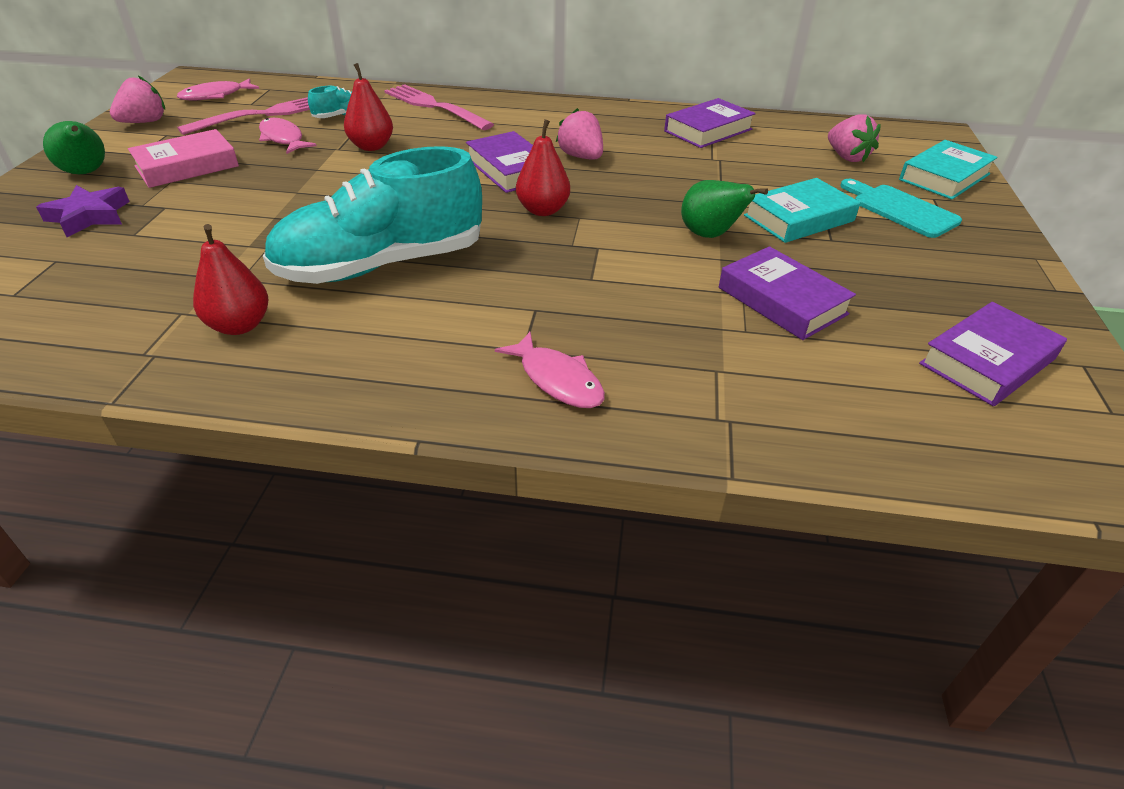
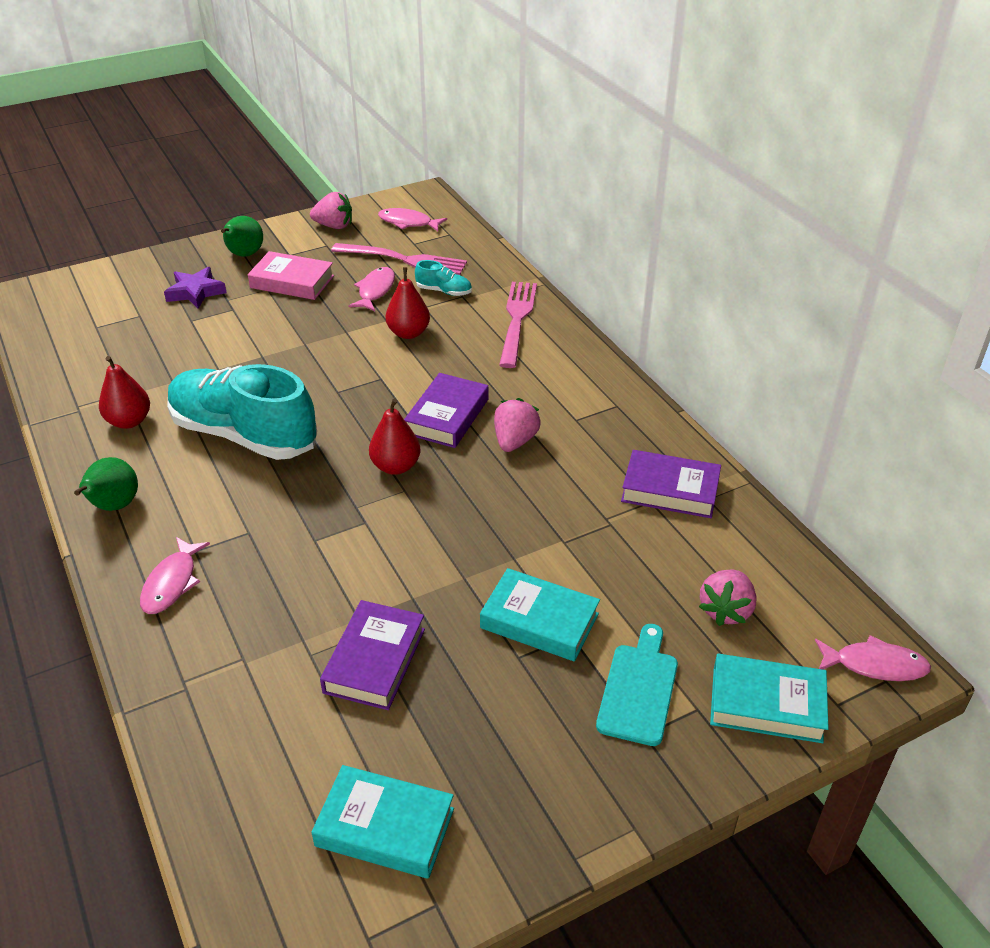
camera: 55 degrees right, 0 degrees up
green pear [681,180,768,238] -> green pear moved to [74,457,138,511]
purple book [919,302,1067,406] -> turquoise book [311,765,454,879]
none -> pink fish [815,635,931,681]

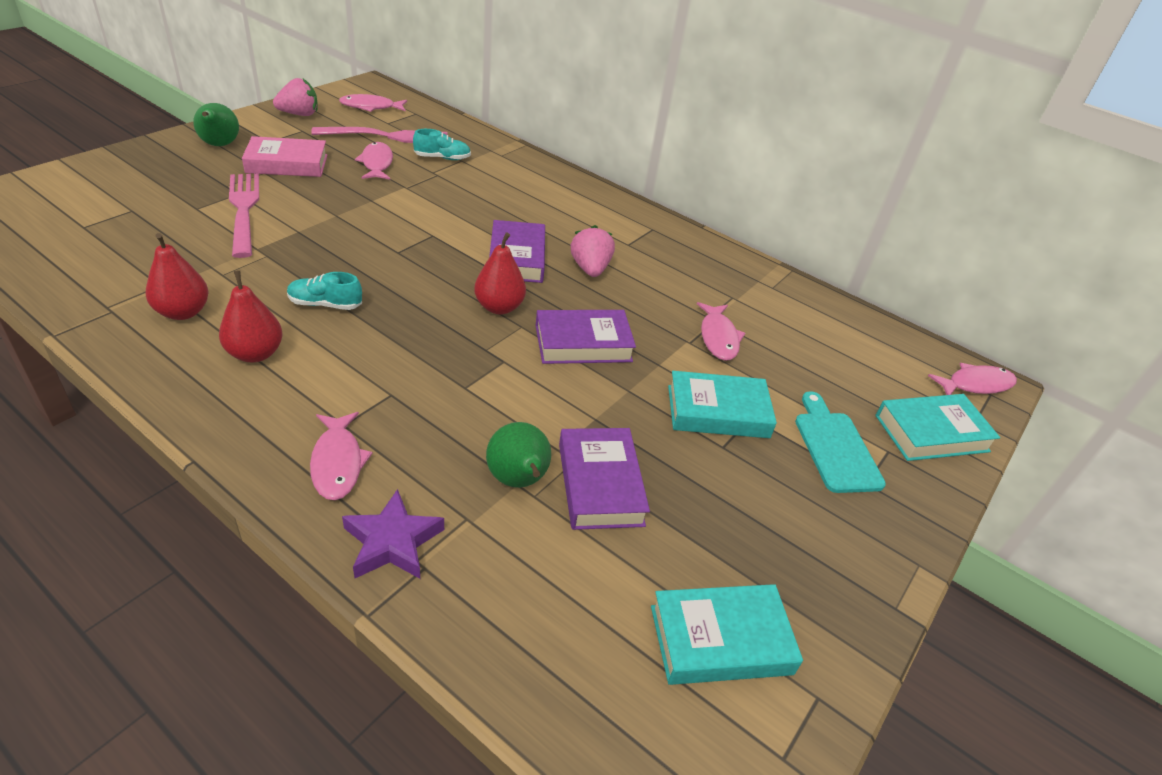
camera: 30 degrees left, 0 degrees up
green pear [74,457,138,511] -> green pear moved to [486,422,551,488]
purple star [164,267,227,309] -> purple star moved to [342,489,444,579]
turquoise shoe [167,364,317,460] -> turquoise shoe [287,272,362,310], size x0.40
red pear [385,267,430,339] -> red pear moved to [219,270,283,362]
pink fork [499,282,537,368] -> pink fork moved to [229,174,259,258]
purple book [621,450,721,518] -> purple book moved to [535,310,636,364]
pink strawberry [699,569,757,626] -> none
none -> pink fish [697,302,745,361]

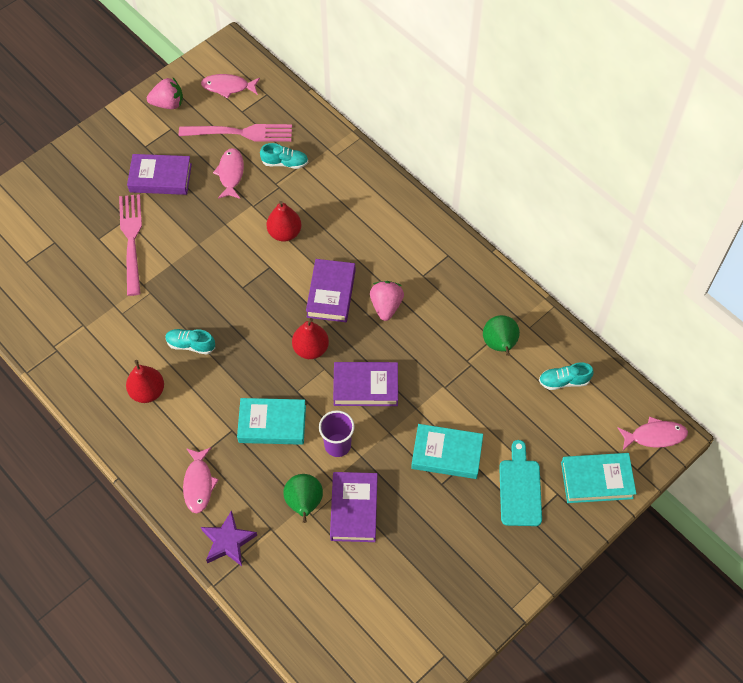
camera: 15 degrees right, 20 degrees up
red pear [146,233,208,320] -> red pear moved to [267,201,301,242]
green pear [193,103,239,146] -> green pear moved to [483,315,520,356]
pink book [242,136,327,177] -> purple book [127,154,192,195]
turquoise book [651,584,803,685] -> turquoise book moved to [237,398,306,445]
pink fish [697,302,745,361] -> none
none -> purple cup [319,410,355,457]
none -> turquoise shoe [539,363,593,390]

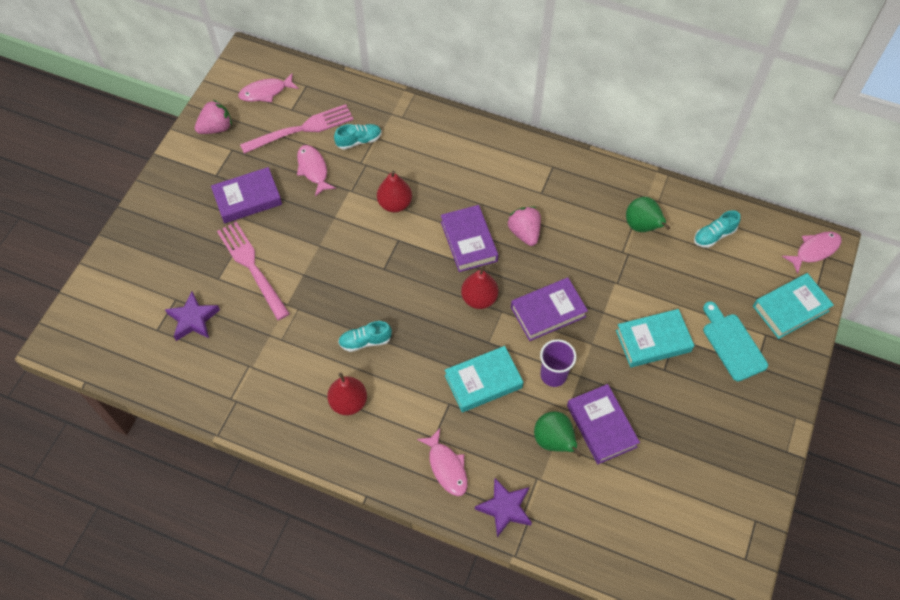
camera: 25 degrees left, 0 degrees up
none -> purple star [165,291,220,341]

